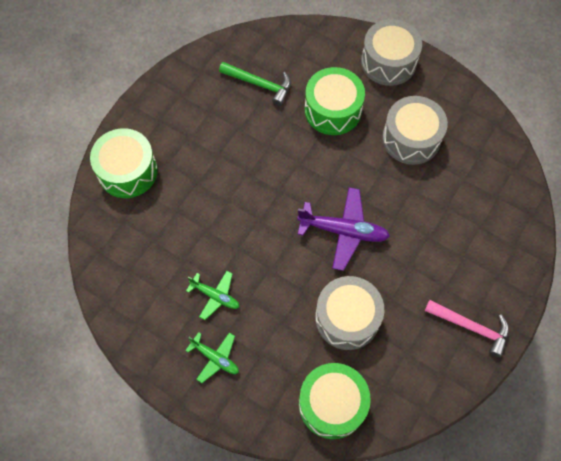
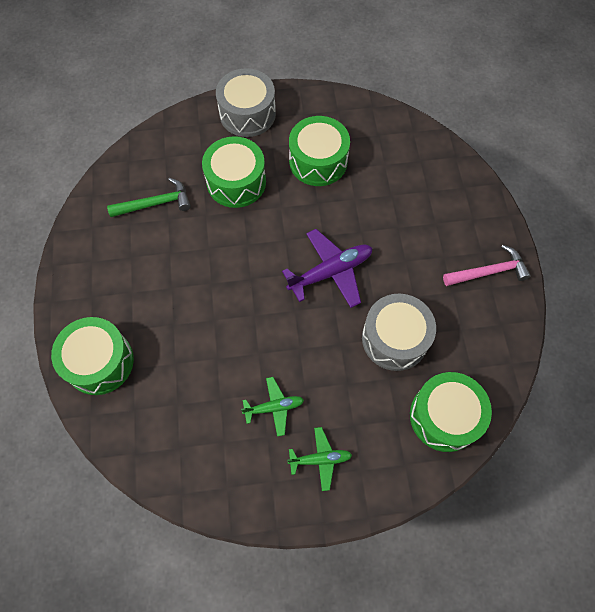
camera: 40 degrees left, 0 degrees up
grey drum [382,96,448,165] -> green drum [289,116,350,186]

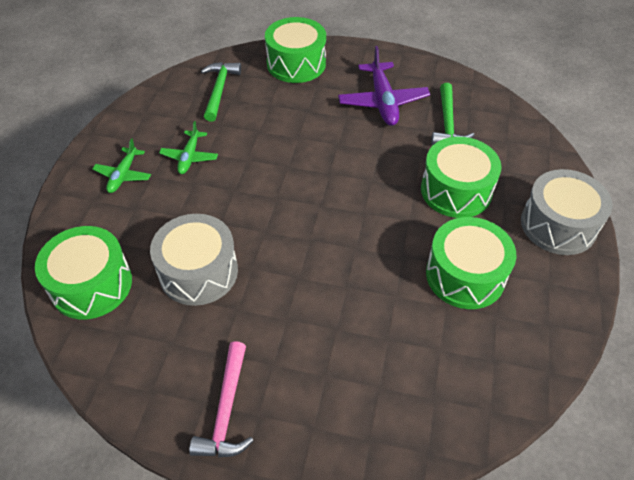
camera: 110 degrees right, 15 degrees down
purple plane [282,229,372,308] -> purple plane moved to [338,46,430,126]
none -> green hammer [201,62,241,122]

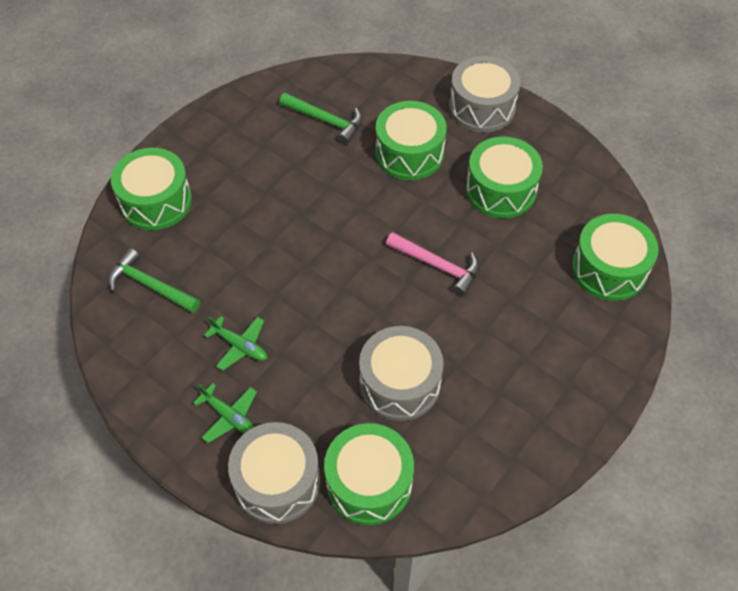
camera: 65 degrees left, 5 degrees up
pink hammer [189,341,254,458] -> pink hammer moved to [386,232,479,296]
purple plane [338,46,430,126] -> none
none -> grey drum [228,422,320,524]
none -> green drum [572,214,658,301]

